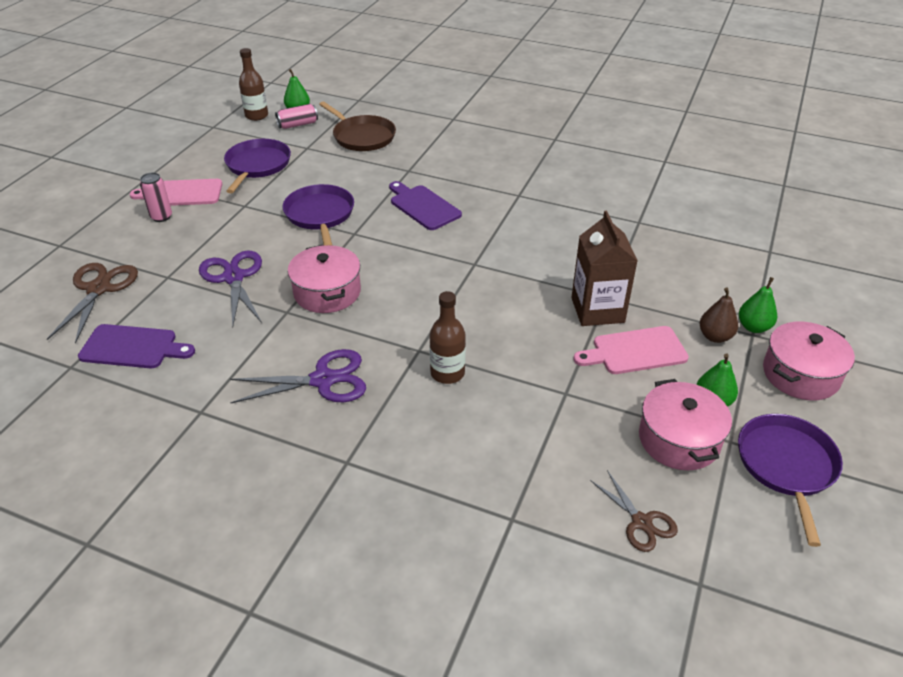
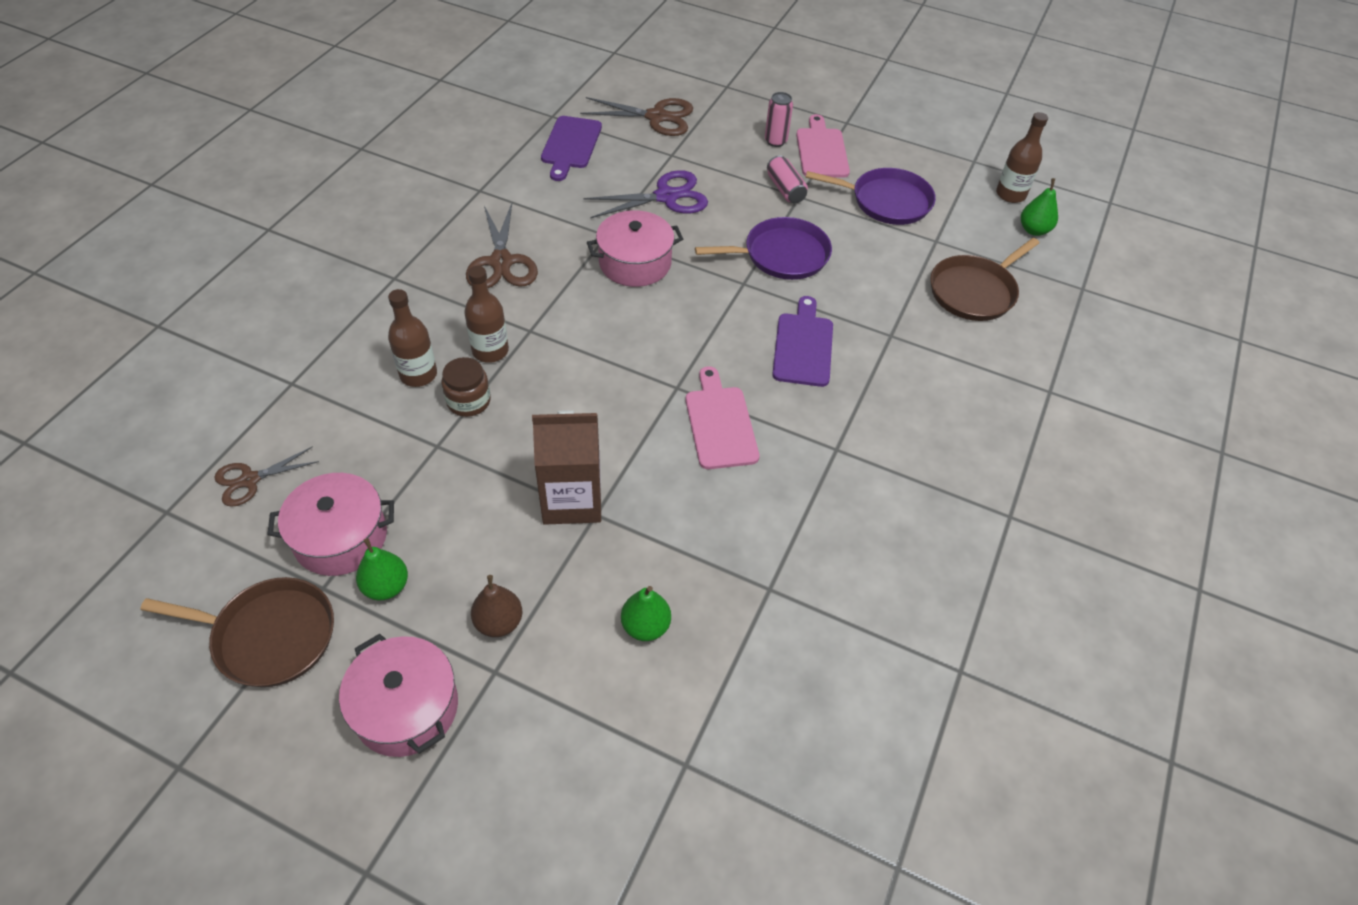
camera: 90 degrees right, 10 degrees up
purple scissors [230,349,366,403] -> brown scissors [466,203,538,288]
pink can [275,104,318,129] -> pink can moved to [767,155,808,203]
purple cutting board [389,181,462,230] -> purple cutting board turned 45 degrees counterclockwise [772,296,833,387]
pink cutting board [573,326,689,374] -> pink cutting board moved to [685,366,759,469]
purple pan [738,414,843,547] -> brown pan [140,577,334,687]
green pear [739,277,777,333] -> green pear moved to [621,586,671,641]
none -> brown bottle [388,289,437,387]
none -> brown jar [442,357,491,417]

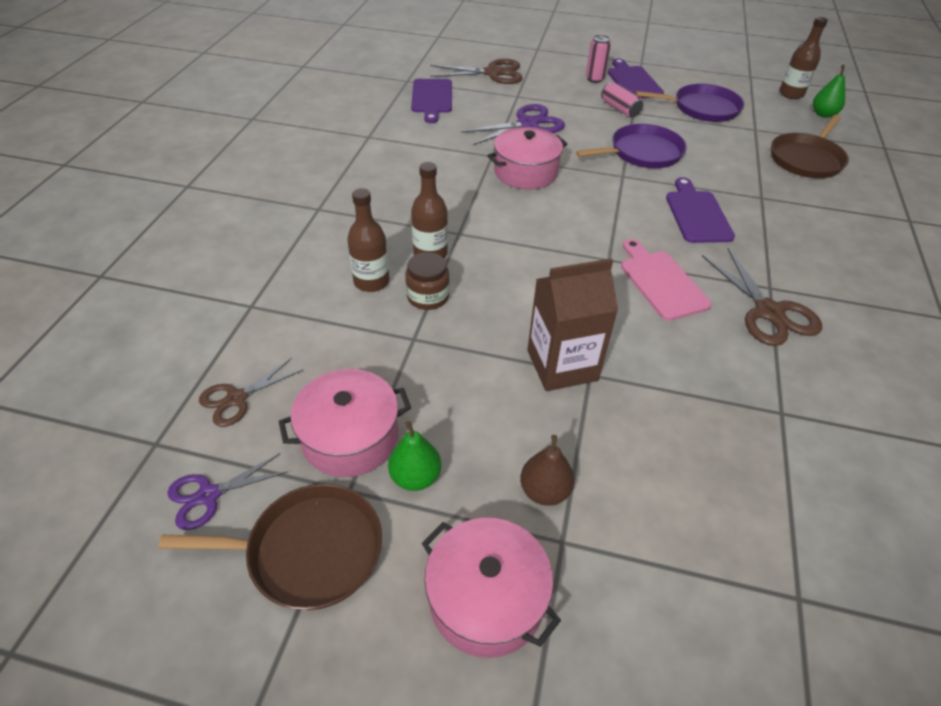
camera: 10 degrees left, 5 degrees down
brown scissors [466,203,538,288] -> brown scissors moved to [702,248,822,346]
green pear [621,586,671,641] -> none
pink cutting board [796,114,850,178] -> purple cutting board [608,59,664,98]
none -> purple scissors [168,453,288,530]

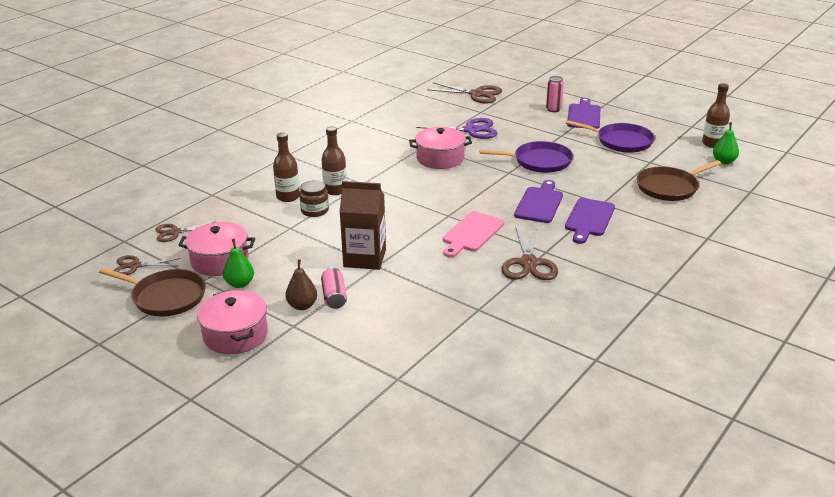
camera: 25 degrees right, 15 degrees down
purple scissors [168,453,288,530] -> brown scissors [114,255,180,275]
purple cutting board [411,79,452,123] -> purple cutting board moved to [565,198,615,244]
pink can [601,82,643,117] -> pink can moved to [321,267,347,309]
pink cutting board [621,239,712,321] -> pink cutting board turned 150 degrees counterclockwise [443,211,504,257]

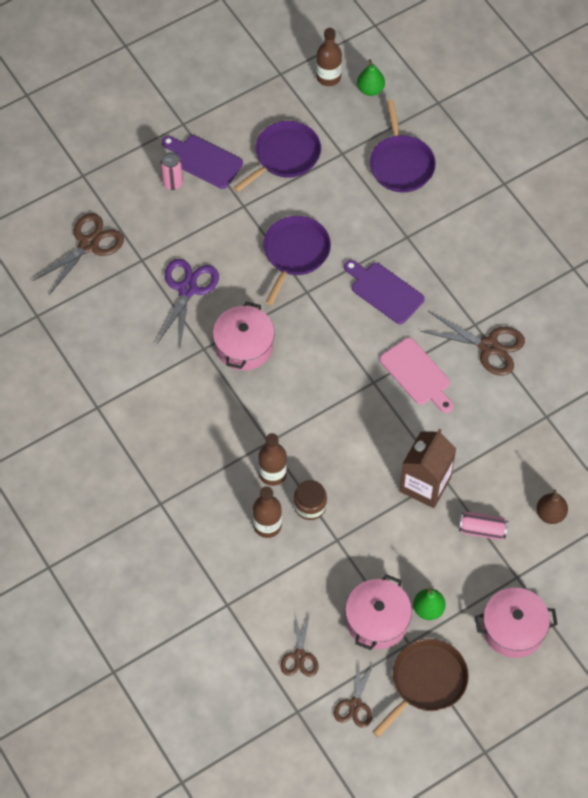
camera: 70 degrees left, 30 degrees up
brown pear [285,259,318,310] -> brown pear moved to [536,490,568,524]
purple cutting board [565,198,615,244] -> none
brown pan [637,160,721,201] -> purple pan [370,100,436,192]

